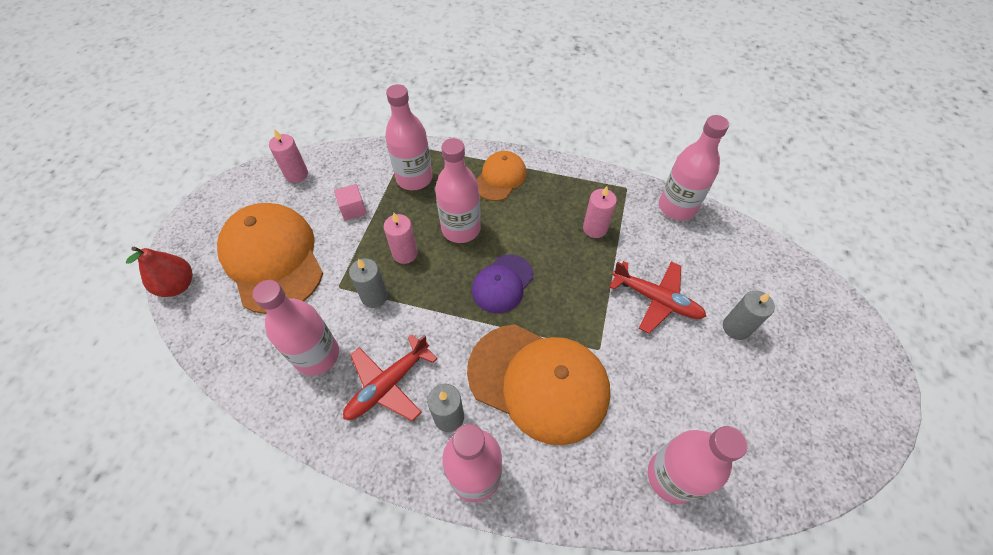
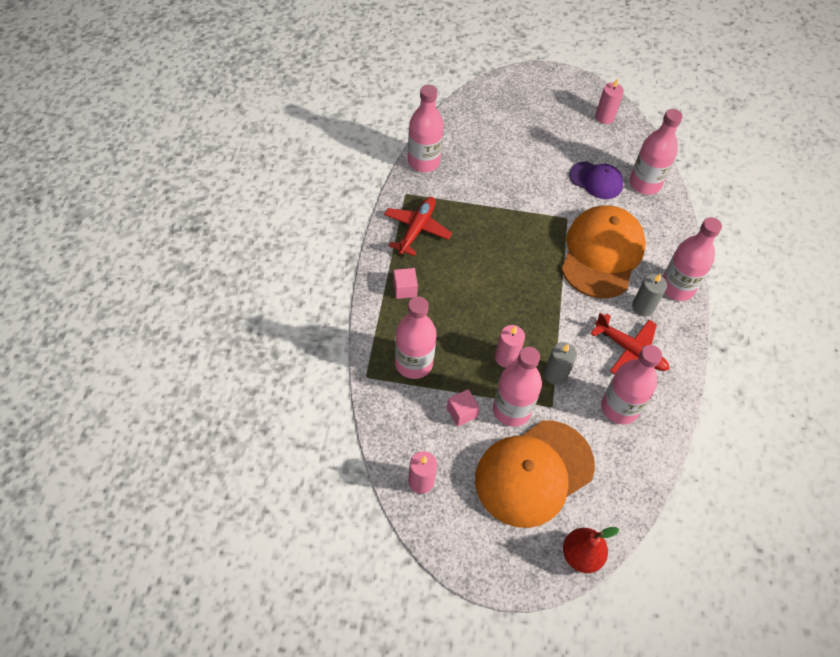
camera: 100 degrees left, 0 degrees up
pink bottle [435,138,481,243] -> pink bottle moved to [493,347,542,427]
purple cap [472,254,534,313] -> purple cap moved to [569,161,623,199]
orange cap [476,151,527,201] -> pink cube [393,268,418,299]
pink candle [583,186,617,238] -> pink candle moved to [595,78,624,124]
red plane [609,261,706,334] -> red plane moved to [384,197,452,256]
grey candle [723,291,775,340] -> none

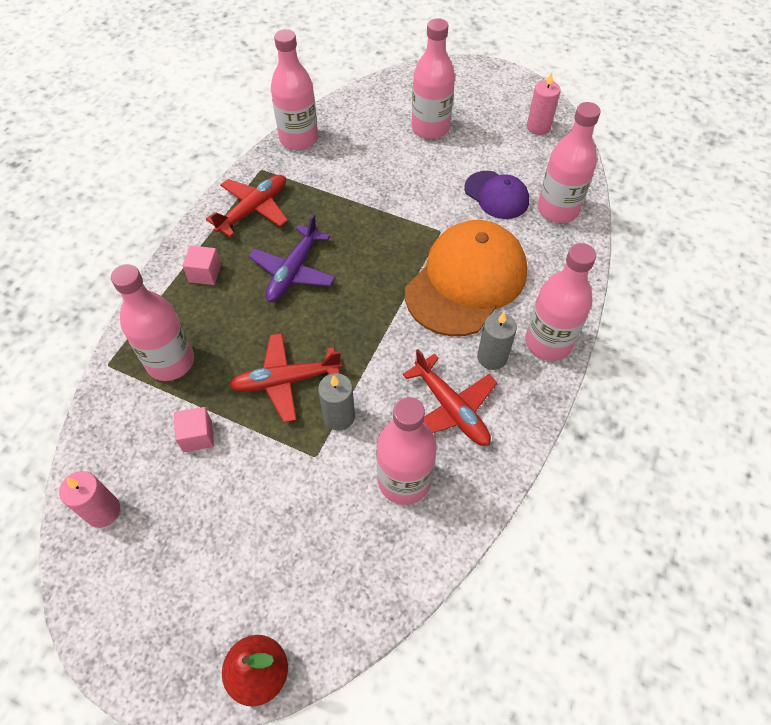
camera: 20 degrees right, 0 degrees up
orange cap [475,420,595,528] -> none
pink bottle [493,347,542,427] -> pink bottle moved to [411,18,455,139]
pink candle [495,325,525,368] -> red plane [229,333,342,423]
none -> purple plane [249,214,336,302]

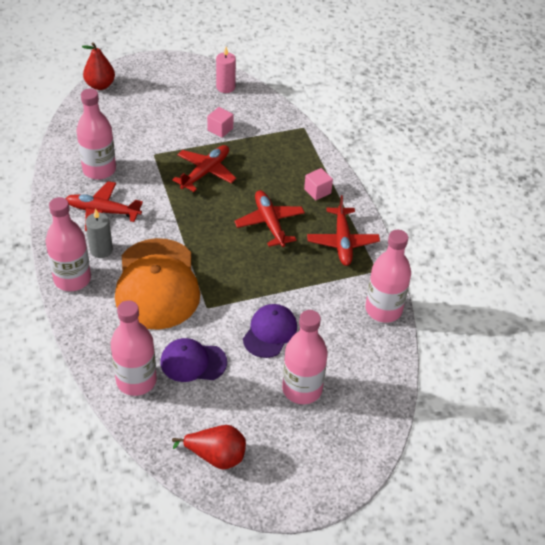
camera: 135 degrees right, 10 degrees down
pink bottle [111,264,194,381] -> none
purple plane [249,214,336,302] -> red plane [234,190,305,247]
grey candle [318,373,355,431] -> none
pink candle [527,72,561,135] -> red pear [172,425,246,470]
none -> purple cap [243,304,297,358]

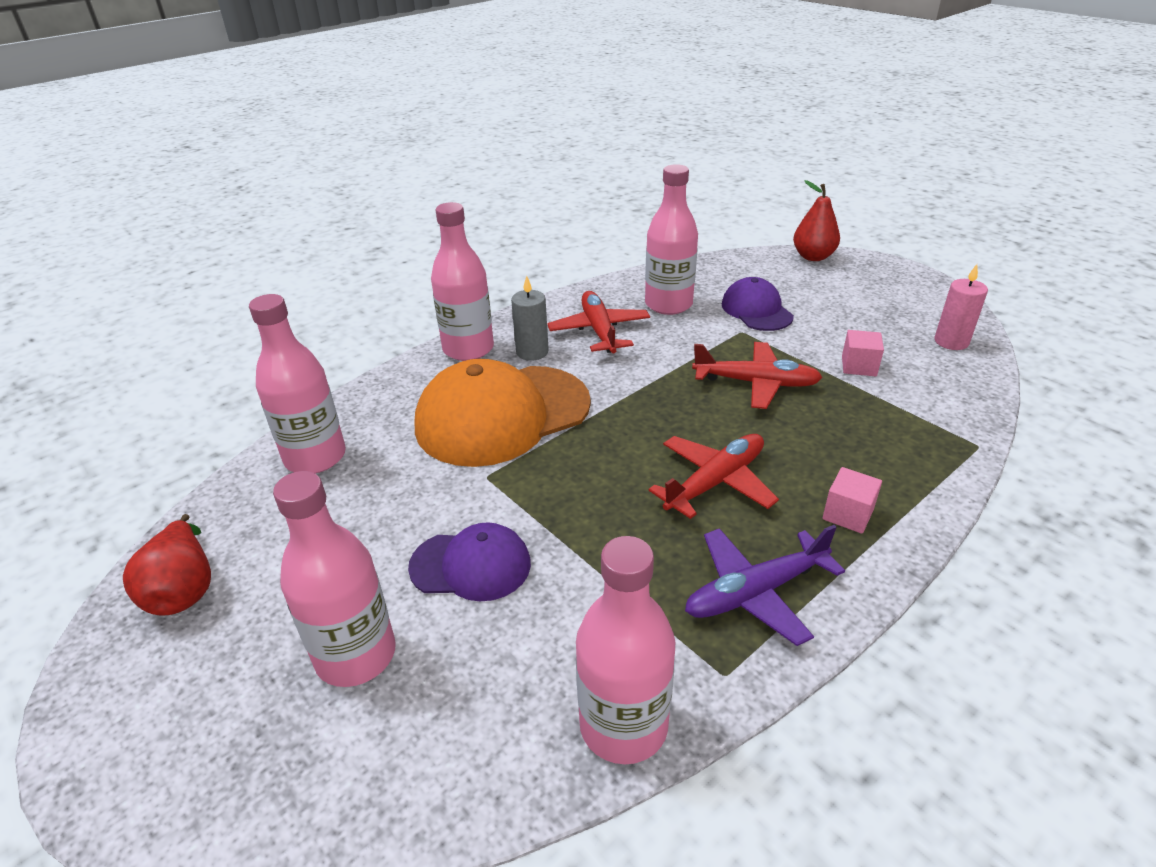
camera: 70 degrees right, 10 degrees down
purple cap [161,338,227,382] -> purple cap moved to [722,277,794,331]
red plane [307,195,380,266] -> purple plane [685,525,845,646]

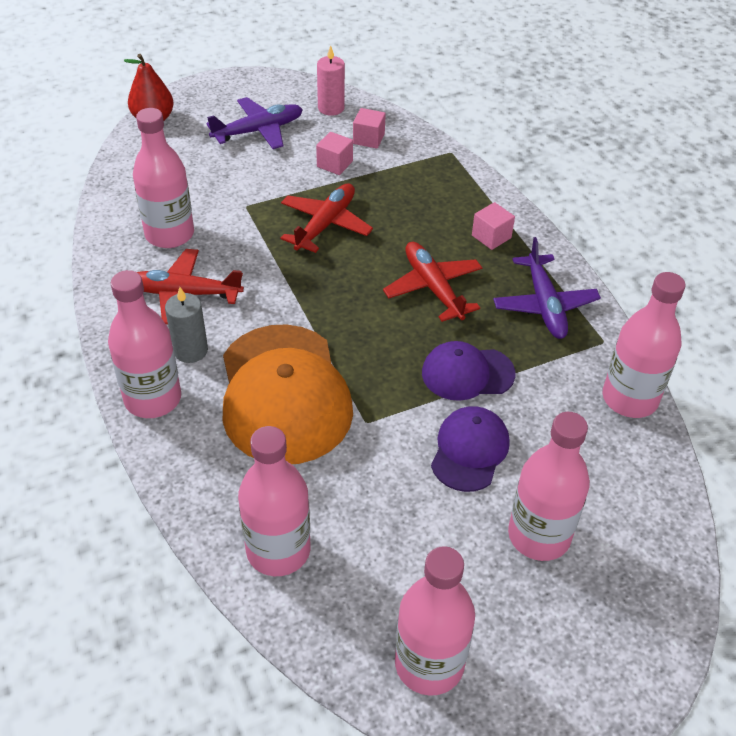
camera: 75 degrees left, 10 degrees up
red pear [123,514,211,616] -> pink bottle [395,546,475,696]
purple cap [722,277,794,331] -> purple cap moved to [422,341,516,401]
none -> purple plane [206,97,303,149]
none -> pink cube [353,108,386,149]

